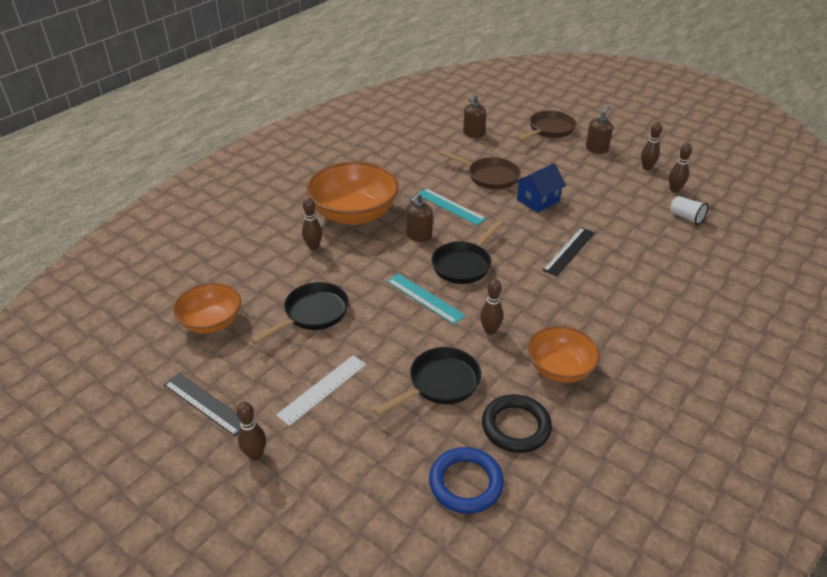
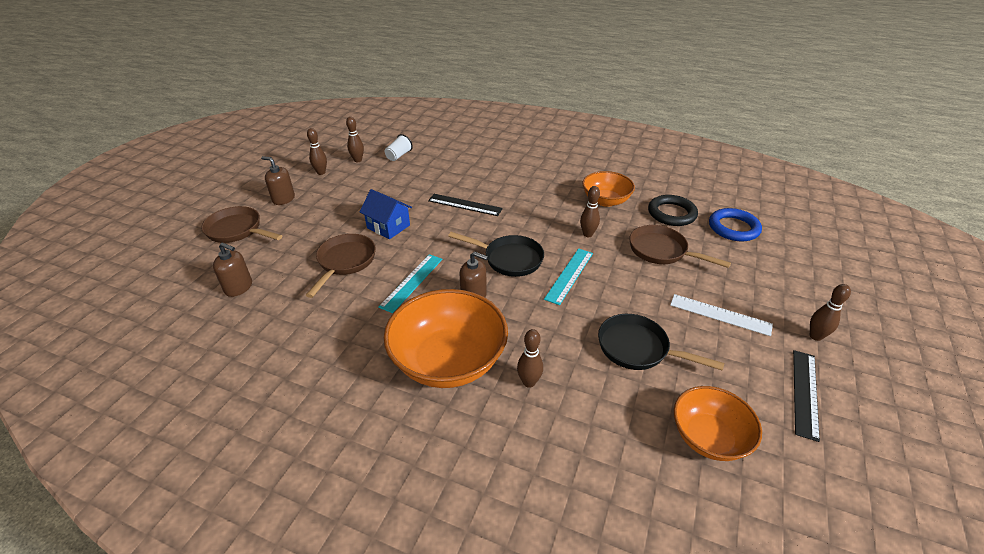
camera: 105 degrees left, 0 degrees up
black pan [373,347,481,416] -> brown pan [630,225,731,268]

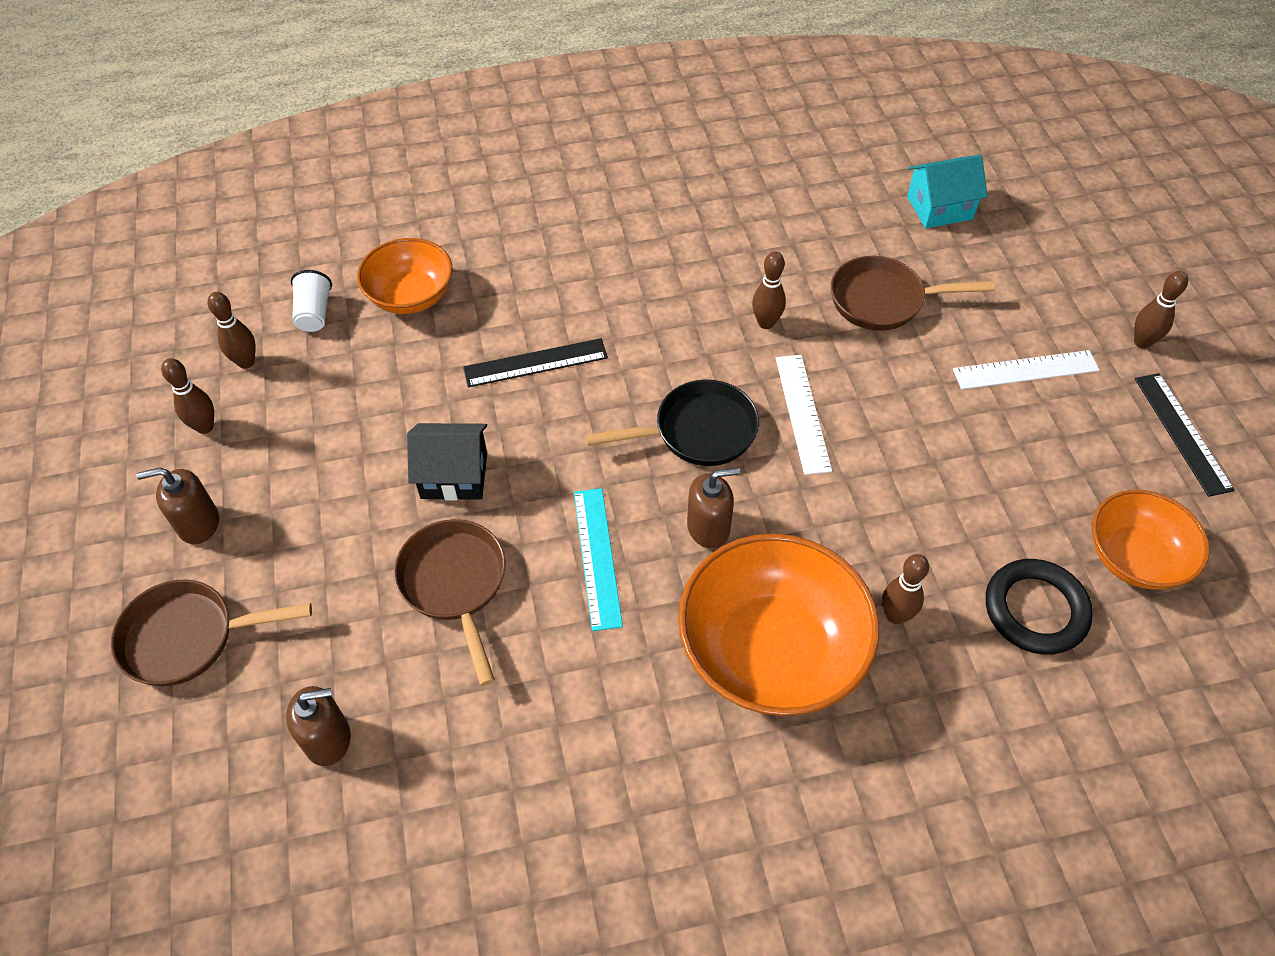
camera: 35 degrees left, 15 degrees up
blue house [360,189,412,239] -> black house [407,423,487,500]
turquoise ruler [544,248,593,305] -> white ruler [776,355,832,475]
orange bowl [582,171,635,207] -> orange bowl moved to [357,238,453,314]
black pan [598,314,724,371] -> none
black ring [648,195,698,226] -> black ring moved to [986,559,1093,655]
blue ring [709,208,762,241] -> turquoise house [907,155,988,228]

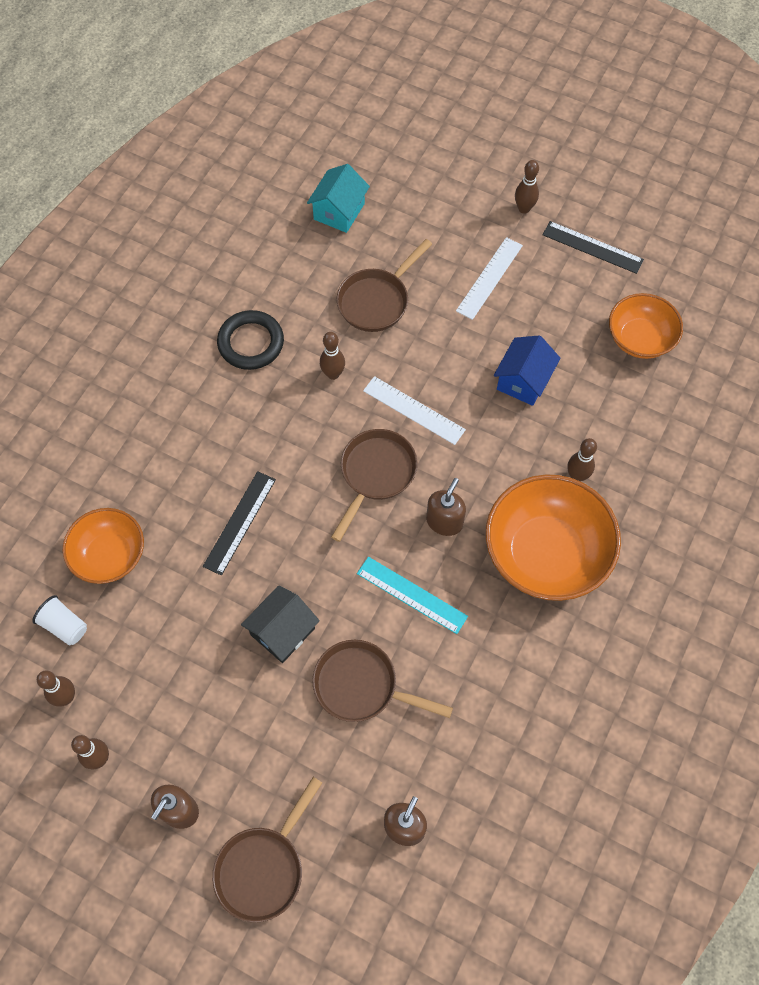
camera: 50 degrees left, 10 degrees up
black pan [585,380,759,466] -> brown pan [331,429,417,542]
black ring [986,559,1093,655] -> black ring moved to [217,310,284,370]
none -> blue house [494,335,561,406]

